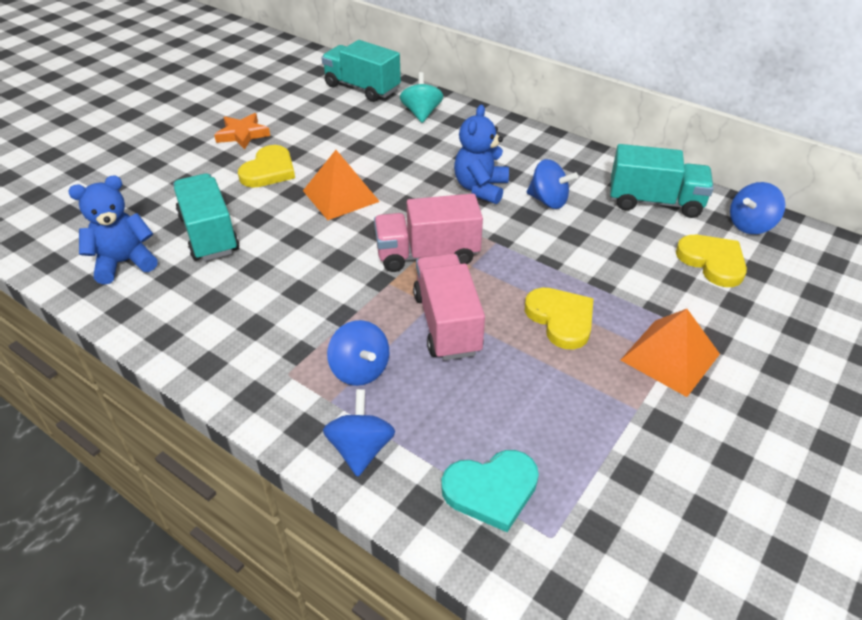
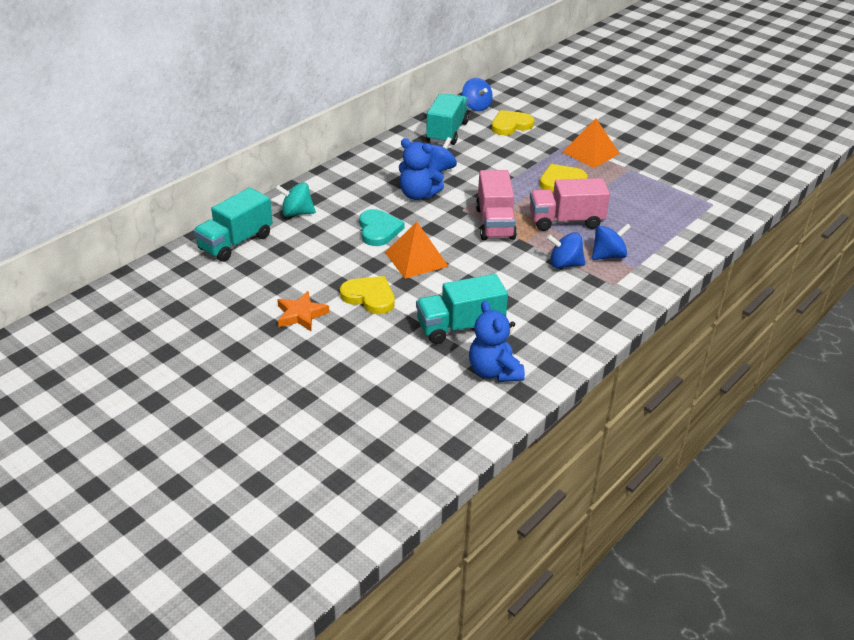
camera: 85 degrees left, 5 degrees down
blue spinning top [323,389,395,477] -> blue spinning top moved to [546,232,586,268]
turquoise heart [441,450,539,532] -> turquoise heart moved to [359,209,405,246]

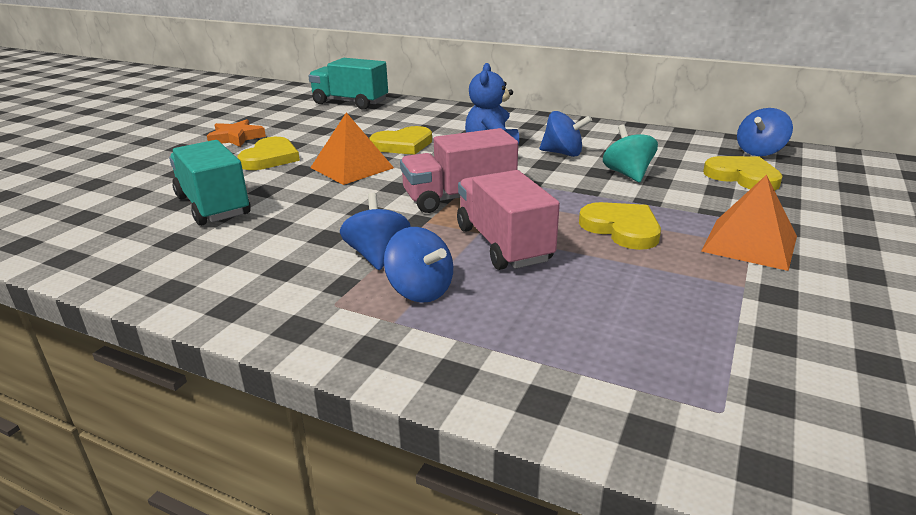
camera: 75 degrees right, 10 degrees down
turquoise spinning top [275,182,316,217] -> turquoise spinning top moved to [603,124,658,182]
turquoise heart [359,209,405,246] -> yellow heart [369,126,432,155]
turquoise truck [426,94,469,145] -> none
blue teddy bear [469,301,525,382] -> none

